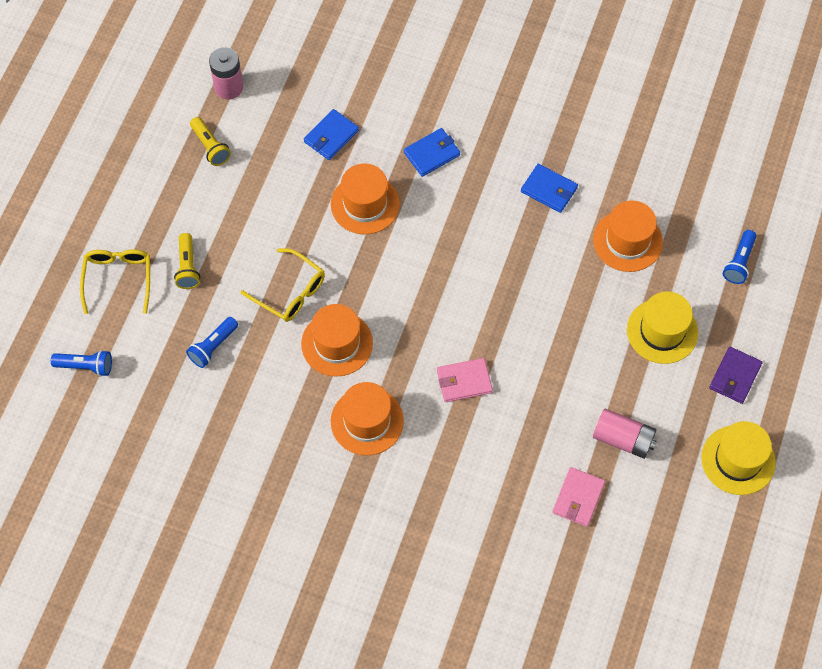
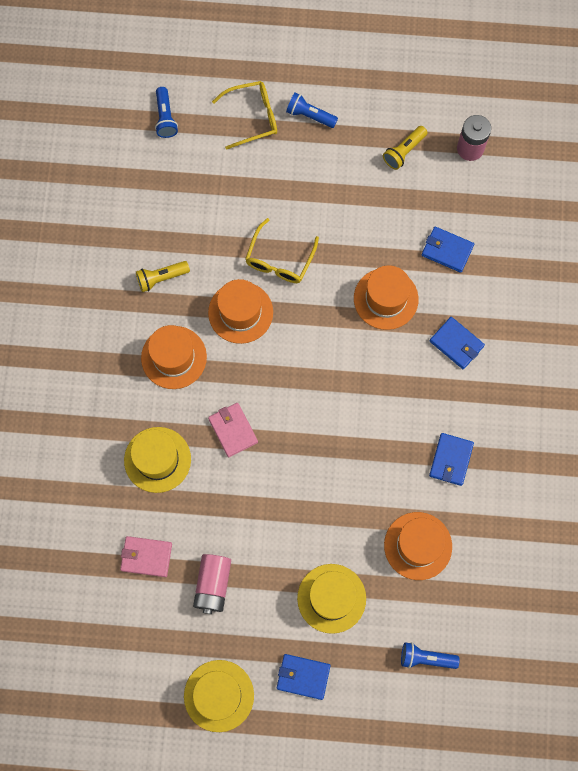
camera: 75 degrees right, 10 degrees up
yellow flashlight [174,233,200,289] -> yellow flashlight moved to [136,261,190,292]
blue flashlight [186,317,238,368] -> blue flashlight moved to [286,93,338,128]
purple wallet [709,347,762,404] -> blue wallet [277,654,331,700]
none -> yellow hat [124,427,191,493]

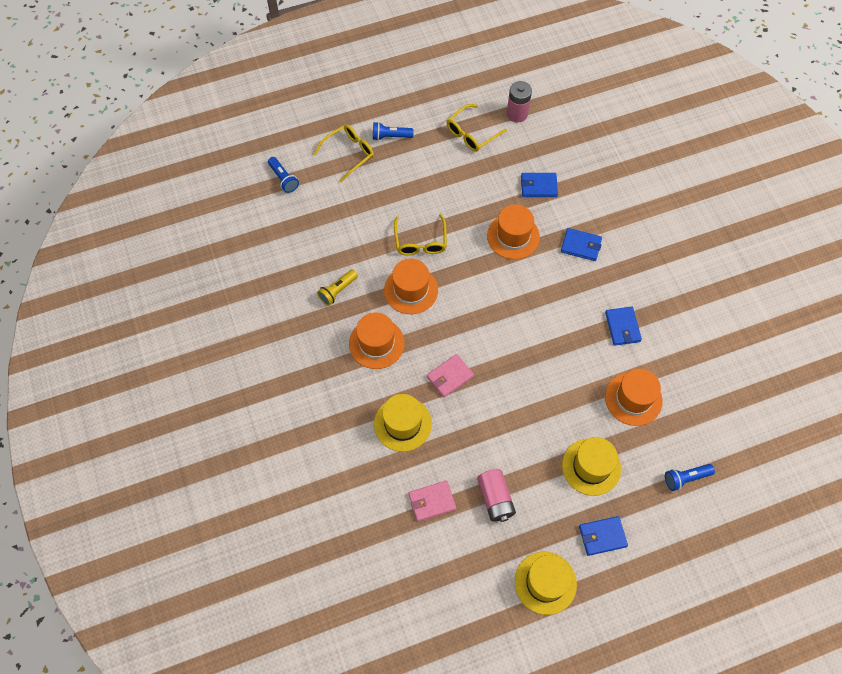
camera: 25 degrees left, 10 degrees down
pink wallet [208,403,258,457] -> pink wallet turned 75 degrees counterclockwise [427,354,474,398]
yellow flashlight [383,126,427,170] -> yellow glasses [447,104,507,152]

